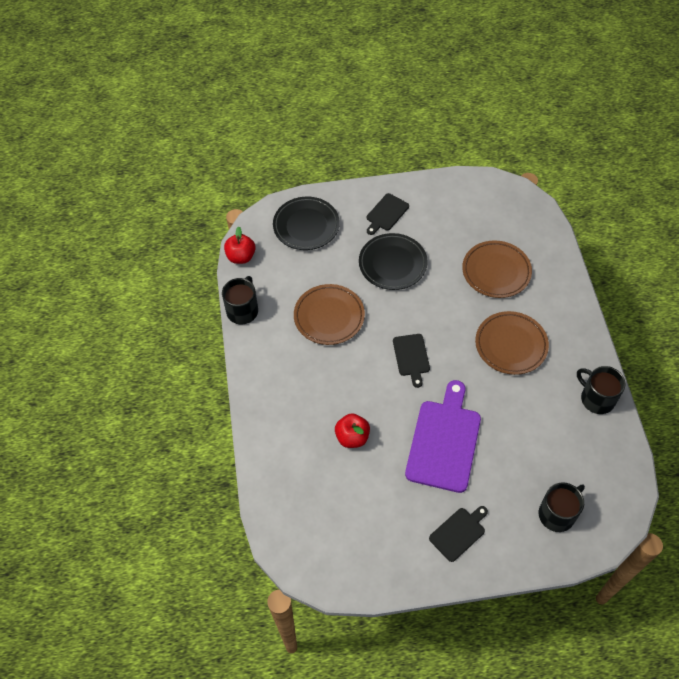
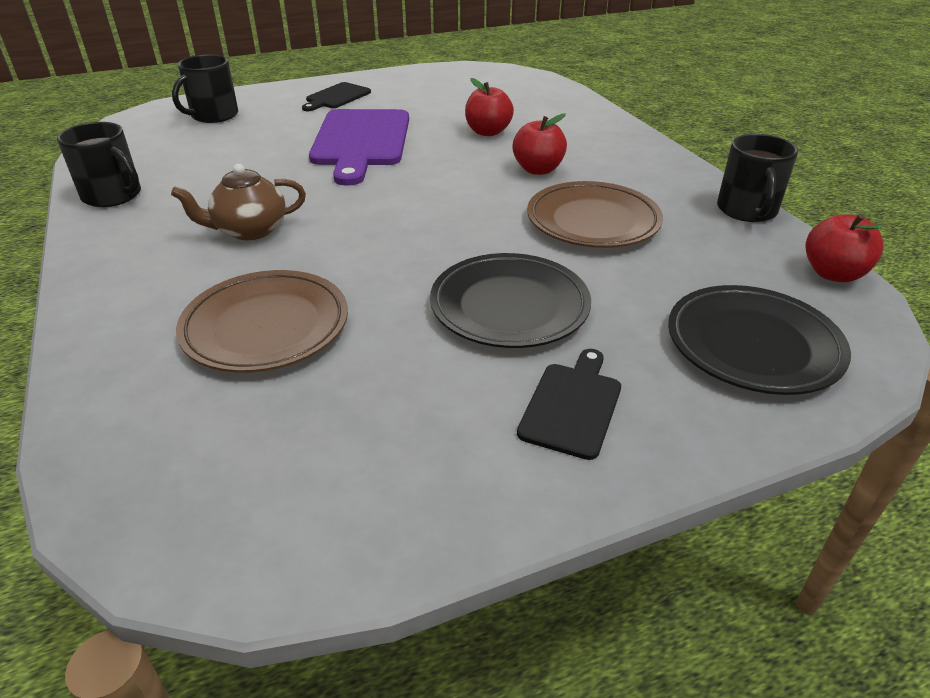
camera: 165 degrees right, 20 degrees down
black cutting board [393,334,430,388] -> none
brown plate [475,311,549,375] -> brown teapot [171,164,306,240]
none -> red apple [512,113,567,175]

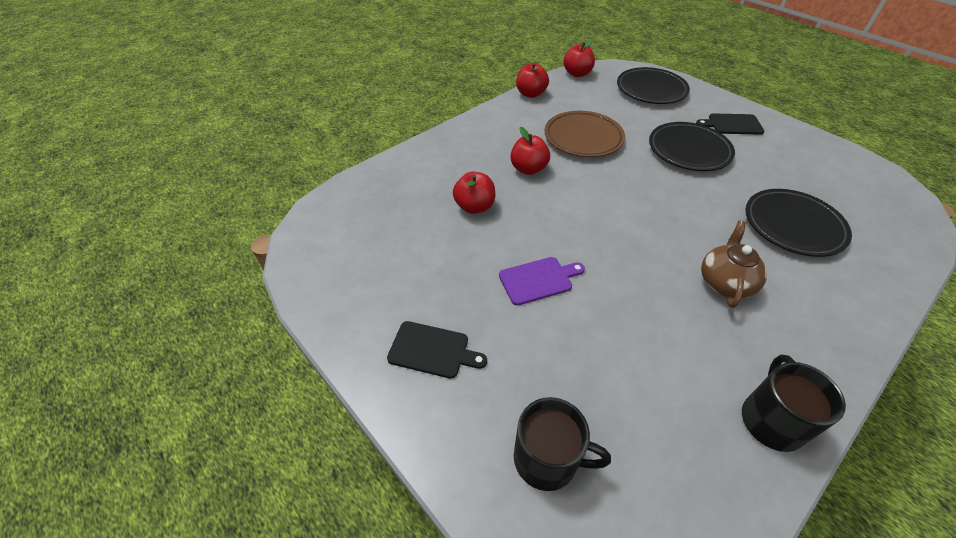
camera: 110 degrees left, 10 degrees up
brown teapot [171,164,306,240] -> brown teapot turned 120 degrees counterclockwise [701,221,767,308]
brown plate [176,270,348,373] -> black plate [746,189,852,257]
purple cutting board [309,109,409,186] -> purple cutting board [499,257,585,305], size x0.53
black mug [717,134,798,222] -> red apple [516,63,549,98]

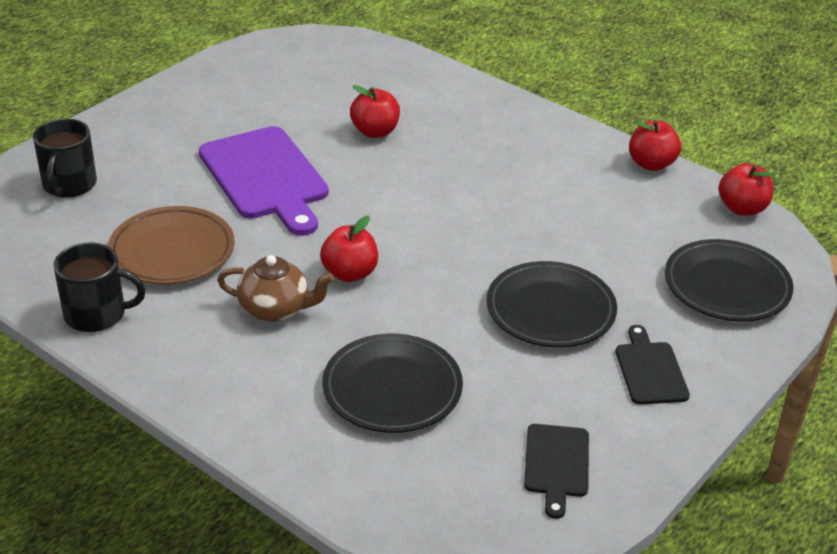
camera: 80 degrees right, 10 degrees down
black cutting board [387,321,487,379] -> black cutting board moved to [524,424,589,519]
purple cutting board [499,257,585,305] -> purple cutting board [199,126,329,236], size x1.90
red apple [510,127,550,175] -> red apple moved to [320,216,378,282]
brown plate [544,111,625,157] -> brown plate moved to [108,206,234,285]

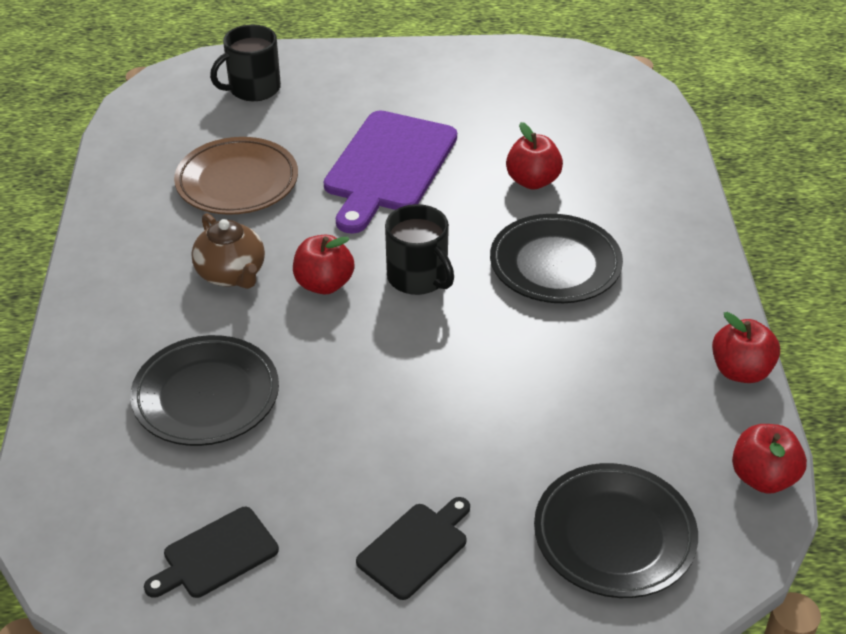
camera: 50 degrees right, 5 degrees up
black mug [53,243,146,332] -> black mug moved to [385,204,454,295]
black plate [486,261,617,348] -> black plate moved to [490,214,623,303]

